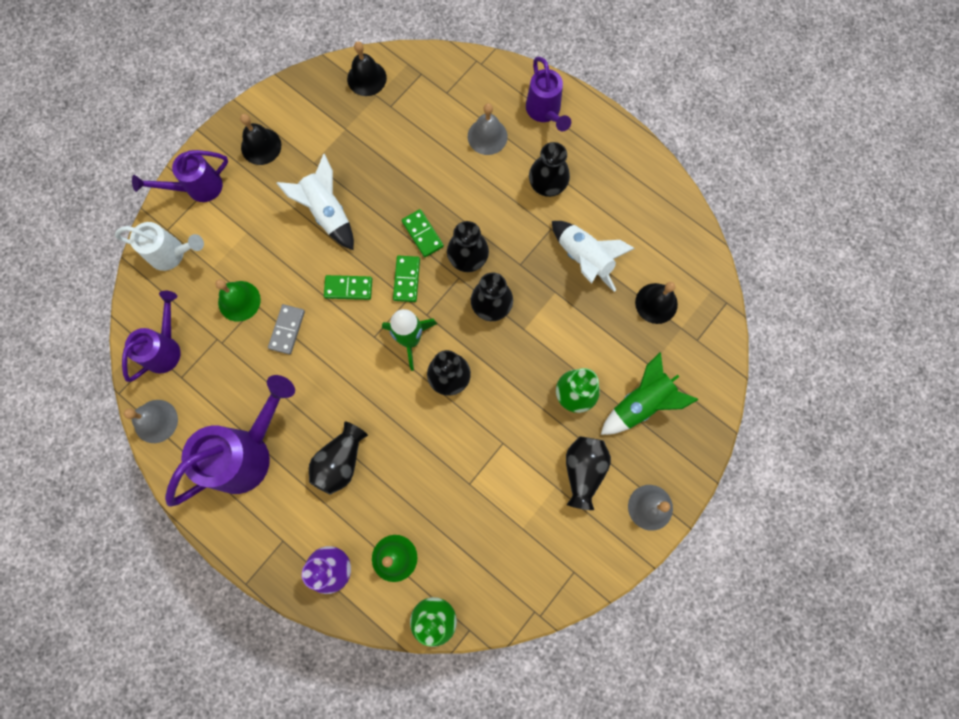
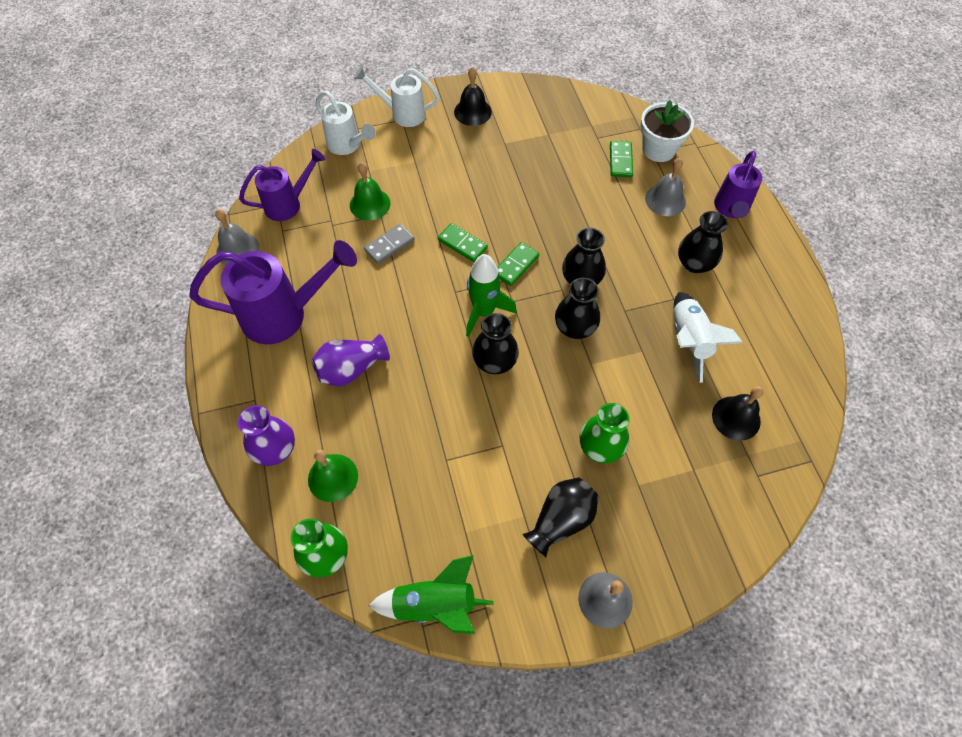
camera: 35 degrees right, 15 degrees down
purple watering can [132,150,228,202] -> white watering can [354,66,440,127]
white rocket [276,154,354,250] -> none
black vase [309,421,368,495] -> purple vase [312,334,390,386]
black bell [347,42,387,96] -> none
green domino [402,209,444,257] -> green domino moved to [610,141,633,177]
green rocket [601,353,699,435] -> green rocket moved to [369,555,494,634]
none -> white flower pot [641,100,694,162]

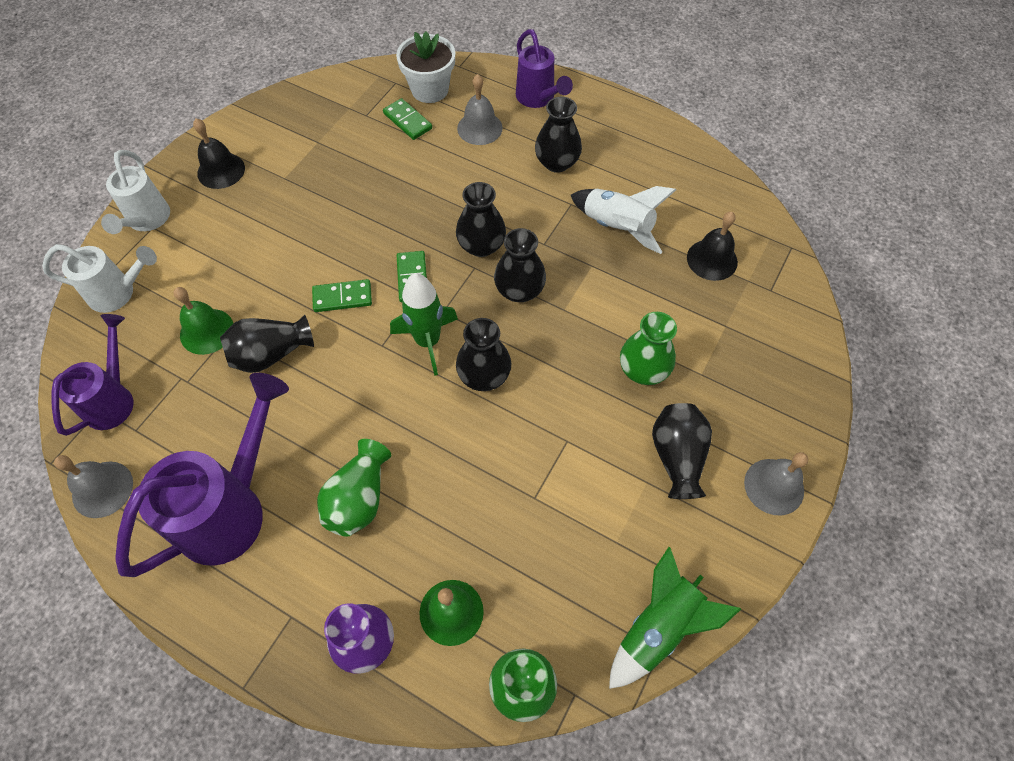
camera: 45 degrees left, 0 degrees up
purple vase [312,334,390,386] -> green vase [317,439,391,536]
white watering can [354,66,440,127] -> white watering can turned 60 degrees counterclockwise [101,150,170,234]
grey domino [364,224,415,264] -> black vase [220,315,314,373]

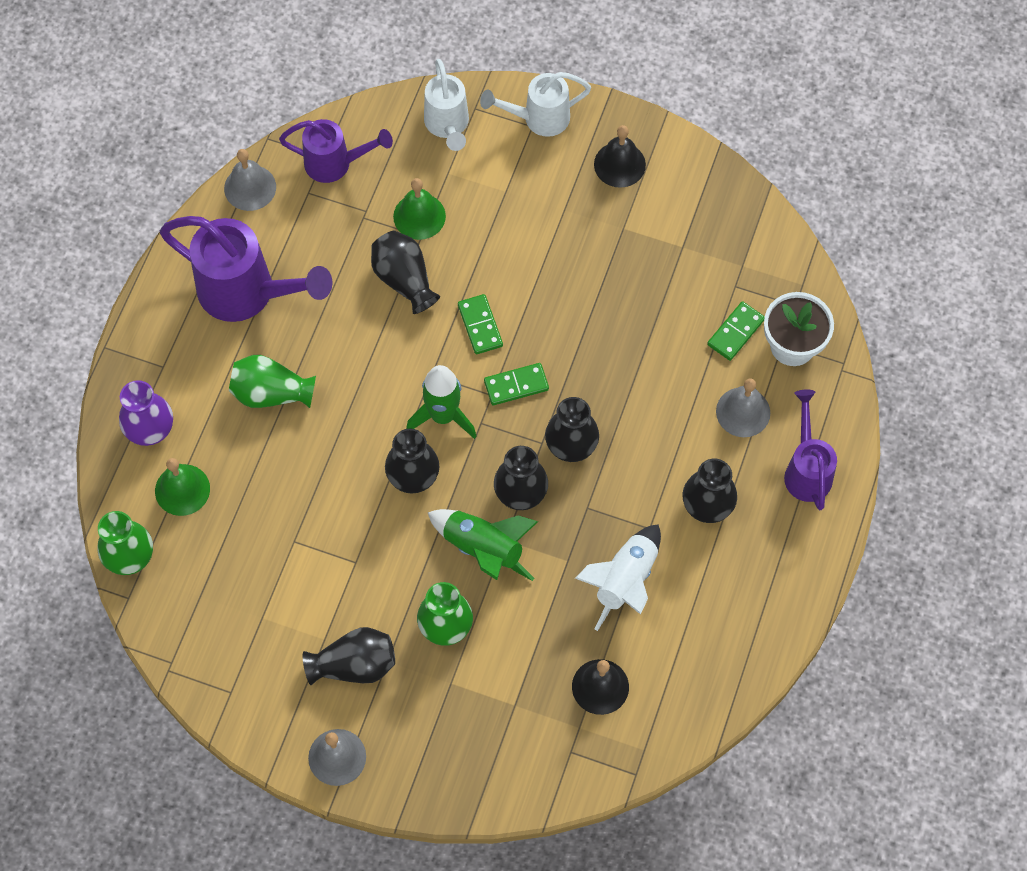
camera: 80 degrees right, 5 degrees up
purple watering can [516,29,573,108] -> purple watering can turned 120 degrees clockwise [784,390,837,510]
green rocket [609,547,741,689] -> green rocket moved to [428,509,538,581]

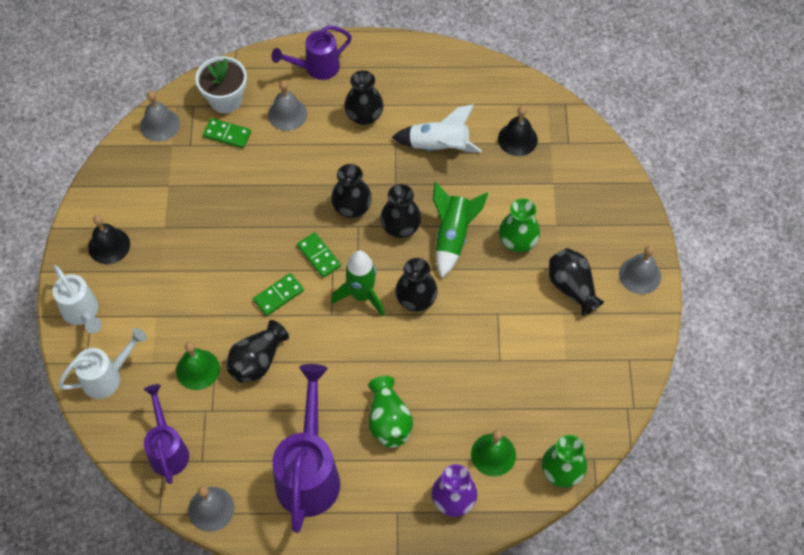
camera: 110 degrees left, 5 degrees down
none -> grey bell [140,91,180,142]

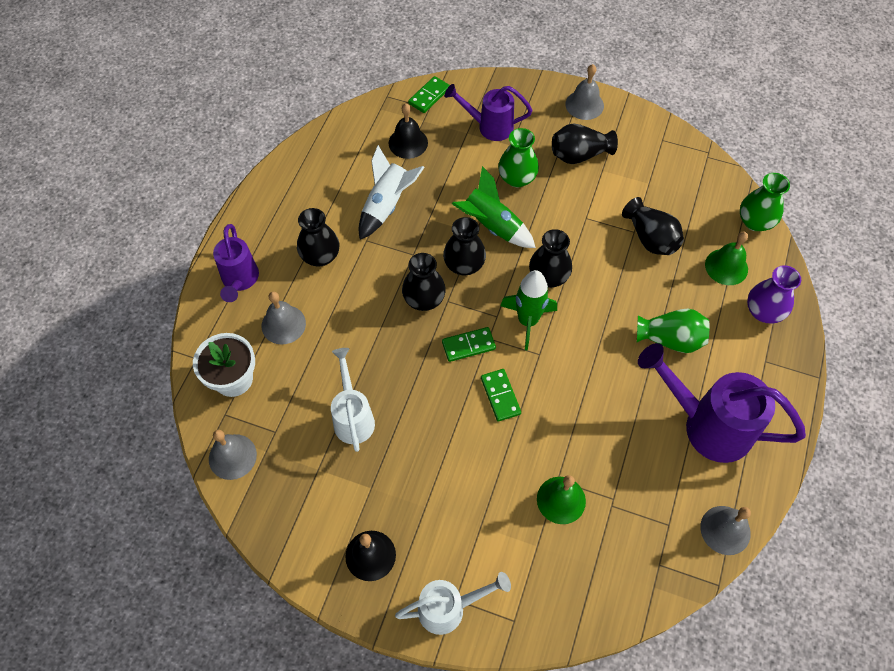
camera: 70 degrees left, 0 degrees up
white watering can [58,328,147,399] -> white watering can moved to [331,348,375,452]
purple watering can [144,384,189,484] -> purple watering can moved to [445,84,532,141]
green domino [203,118,251,148] -> green domino moved to [408,76,450,113]
black vase [226,320,289,383] -> black vase moved to [622,197,684,255]

